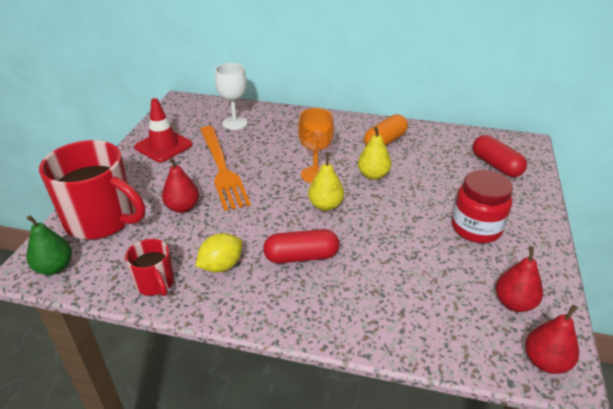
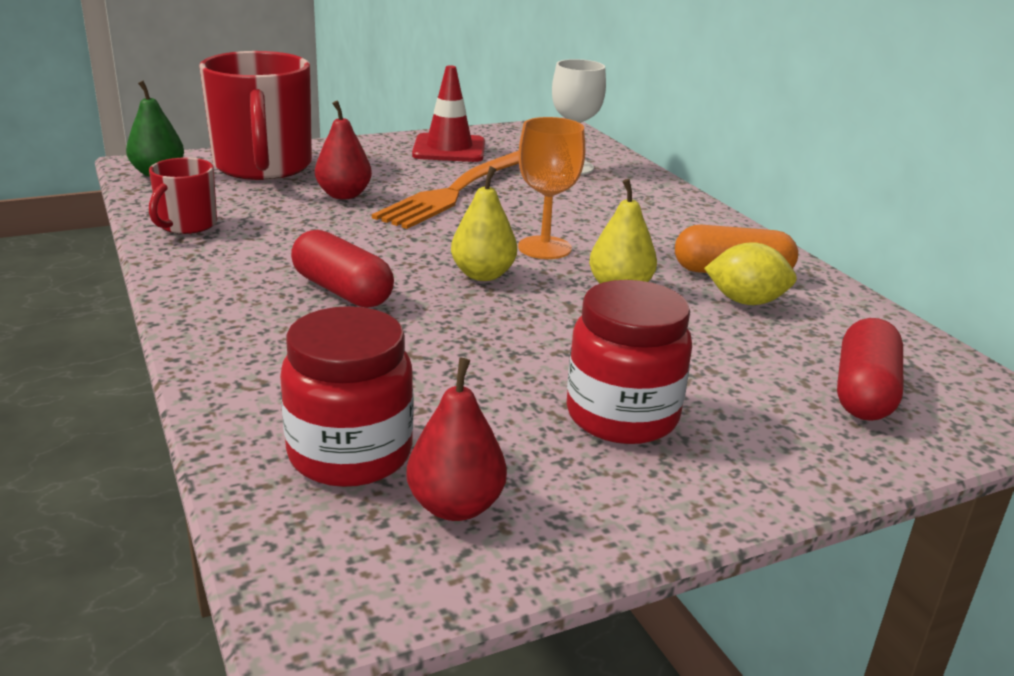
camera: 50 degrees right, 10 degrees down
yellow lemon [195,233,243,273] -> yellow lemon moved to [704,242,797,305]
red pear [525,305,579,374] -> none
none -> red jar [280,306,413,487]

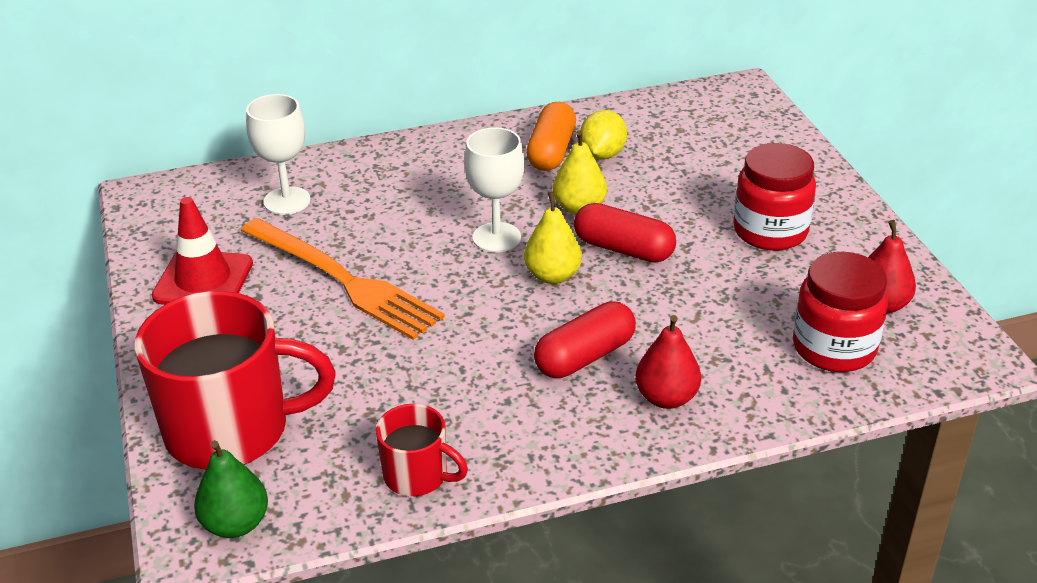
camera: 80 degrees left, 10 degrees up
red pear [315,101,372,199] -> red pear moved to [635,315,701,409]
orange goblet [518,117,585,259] -> white goblet [464,127,524,253]
red capsule [837,318,903,421] -> red capsule moved to [574,203,676,263]

